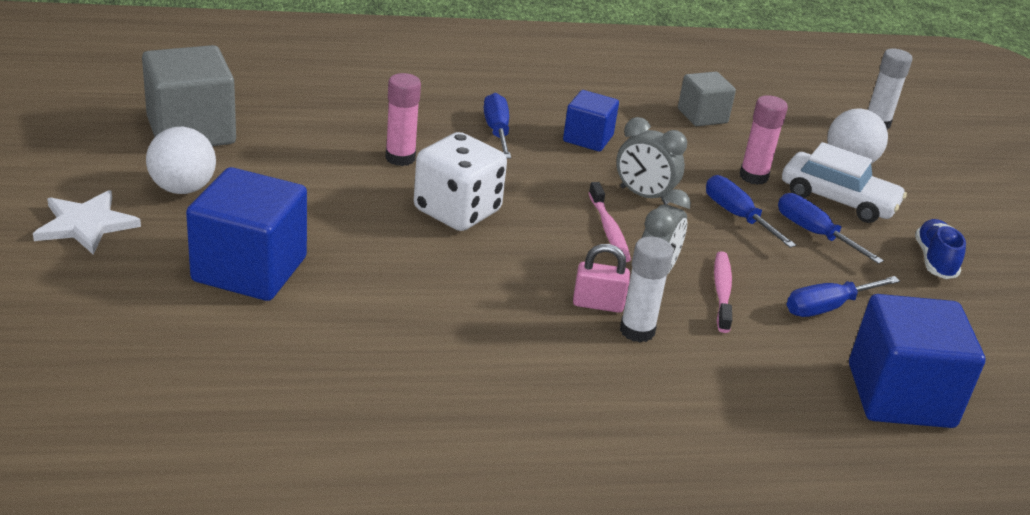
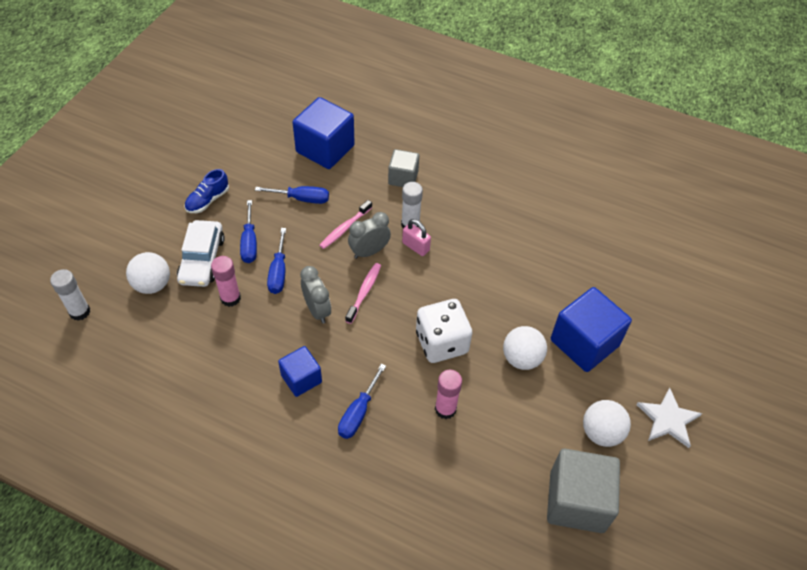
camera: 145 degrees left, 20 degrees up
grey cube [678,72,736,126] -> grey cube moved to [388,149,419,187]
white car [782,142,907,223] -> white car turned 150 degrees counterclockwise [177,220,225,287]
none -> white ball [503,326,547,370]

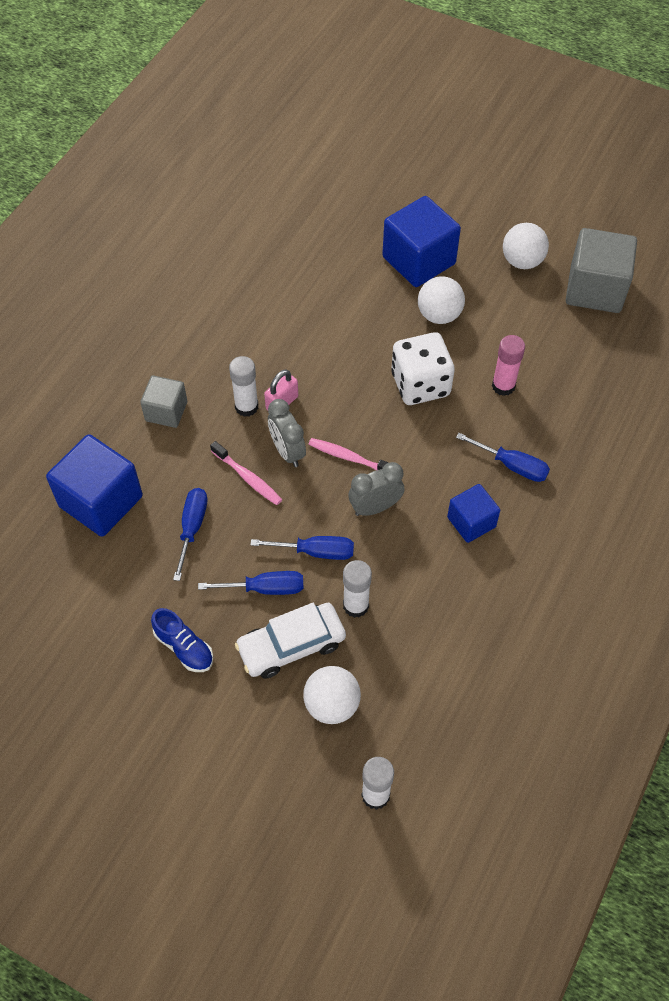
camera: 85 degrees left, 5 degrees up
white car [177,220,225,287] -> white car turned 150 degrees clockwise [235,603,346,679]
pink glue stick [211,256,241,307] -> white glue stick [343,560,372,618]
white star [636,388,702,448] -> none

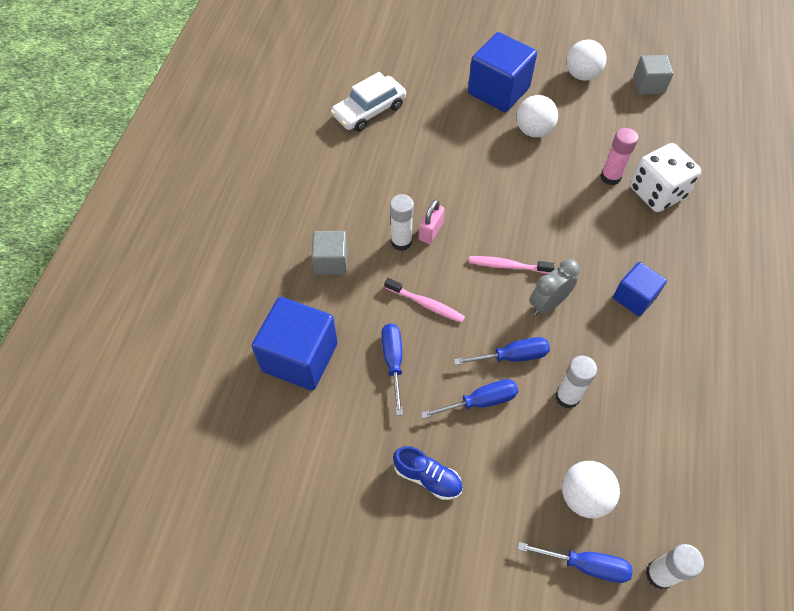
camera: 15 degrees left, 0 degrees up
white car [235,603,346,679] -> white car moved to [331,72,406,131]
grey clock [268,399,306,467] -> none
white dice [391,332,455,405] -> white dice moved to [630,143,701,212]
blue screwdriver [456,433,550,482] -> blue screwdriver moved to [518,542,633,583]
grey cube [566,228,637,313] -> grey cube [633,55,674,95], size x0.58

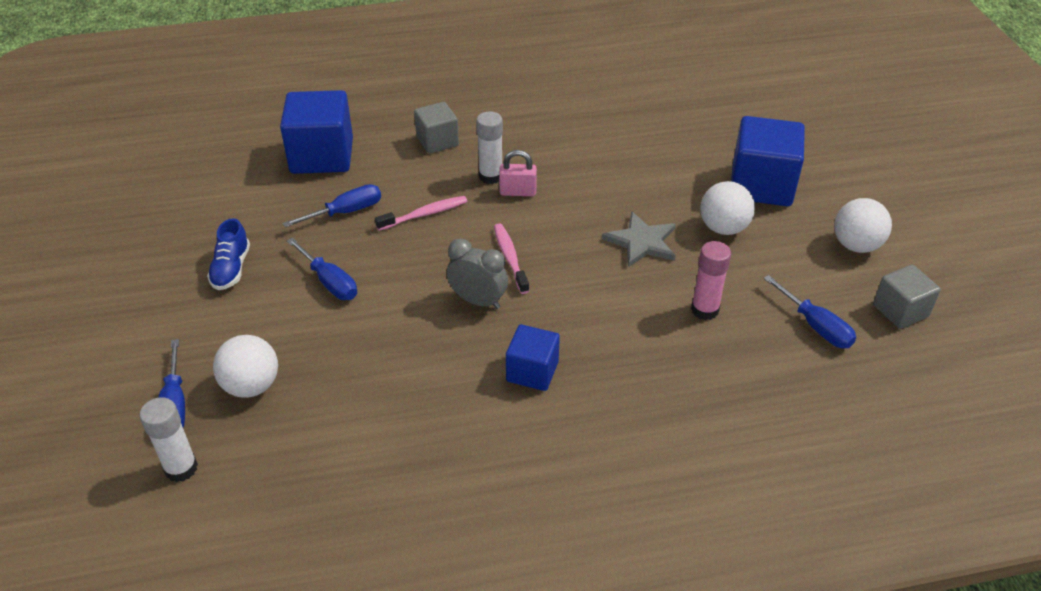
camera: 65 degrees right, 15 degrees down
white car [331,72,406,131] -> none
pink toothbrush [385,278,465,323] -> pink toothbrush turned 120 degrees counterclockwise [375,196,467,231]
blue screwdriver [454,337,550,365] -> blue screwdriver moved to [763,275,856,348]
white glue stick [555,356,597,409] -> none
white dice [630,143,701,212] -> none
none -> grey star [602,211,676,267]

